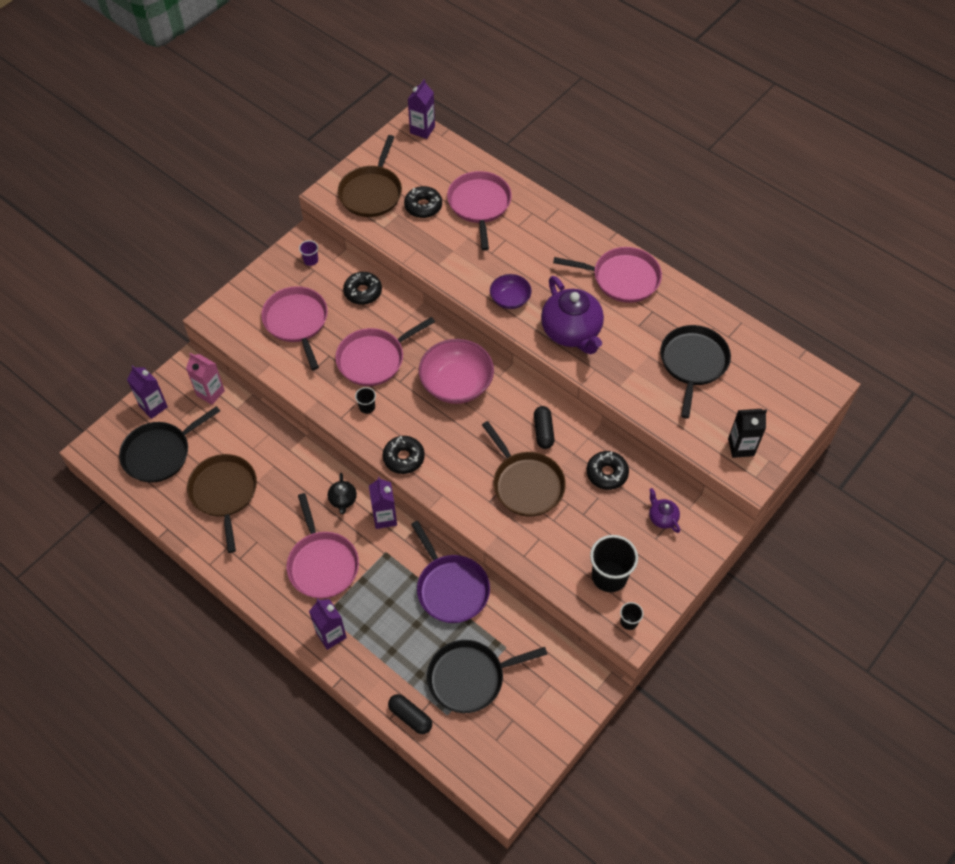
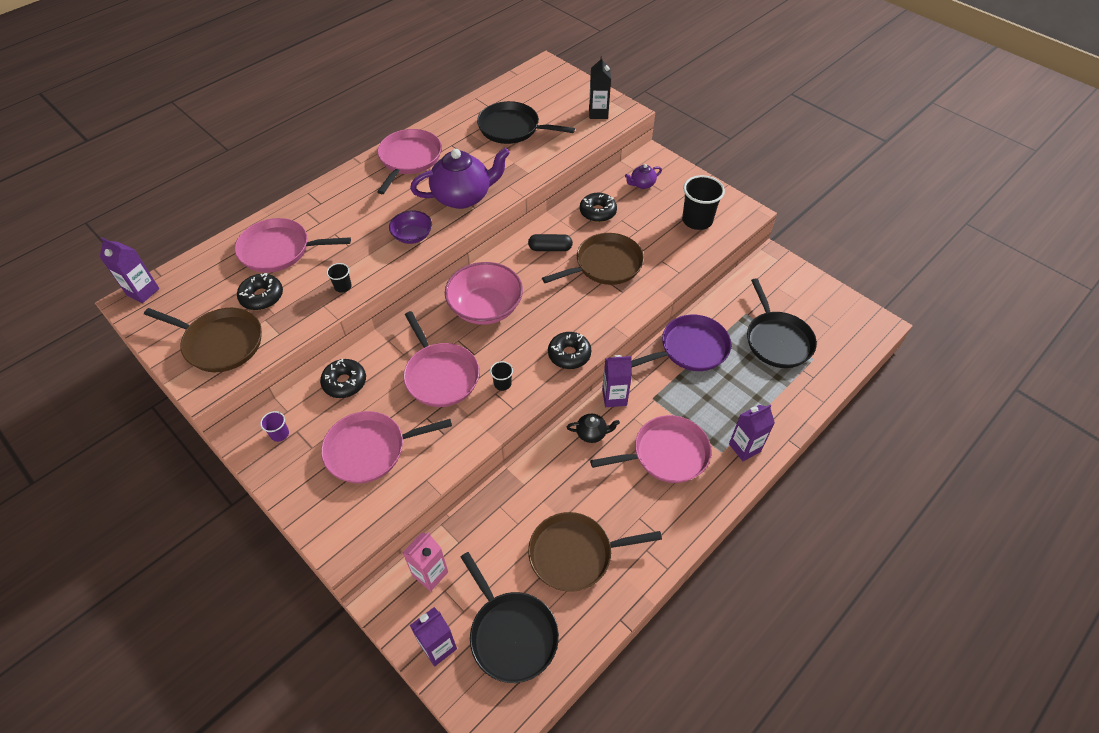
camera: 85 degrees left, 5 degrees down
black capsule [388,694,432,734] -> none
black cup [620,602,643,630] -> black cup moved to [327,263,352,293]

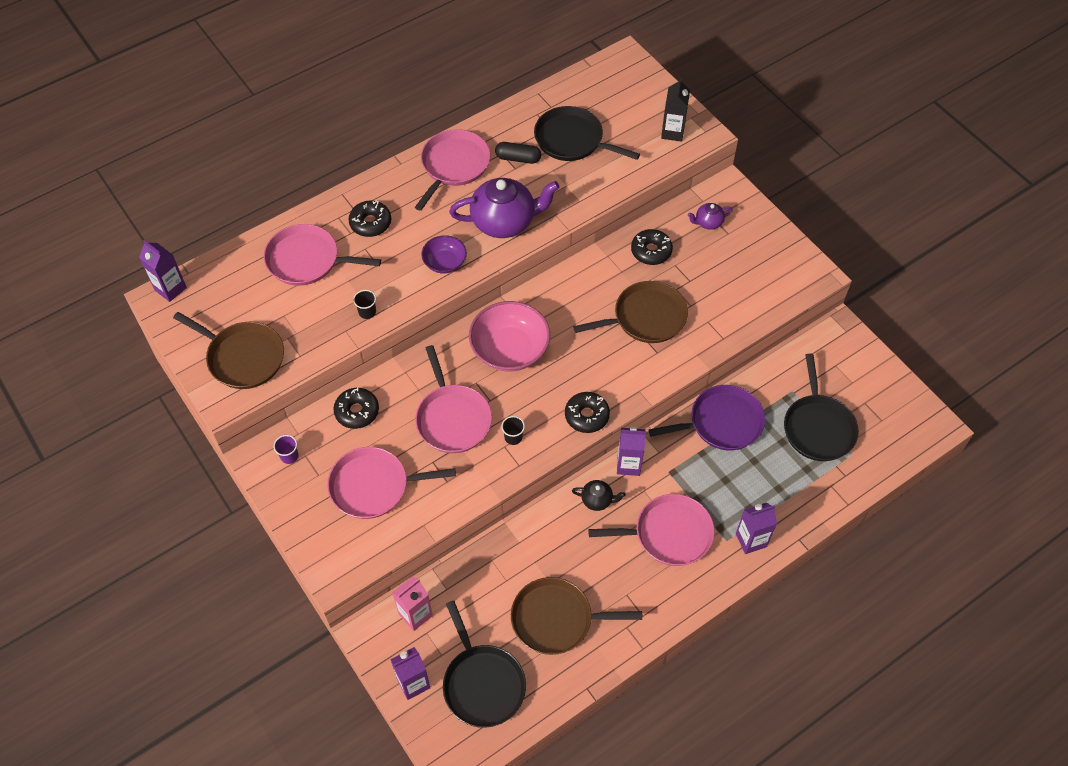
camera: 10 degrees right, 5 degrees up
black donut [237,273,283,310] -> black donut moved to [348,200,391,237]
black capsule [528,234,573,251] -> black capsule moved to [495,142,541,164]
black cup [682,175,725,230] -> none

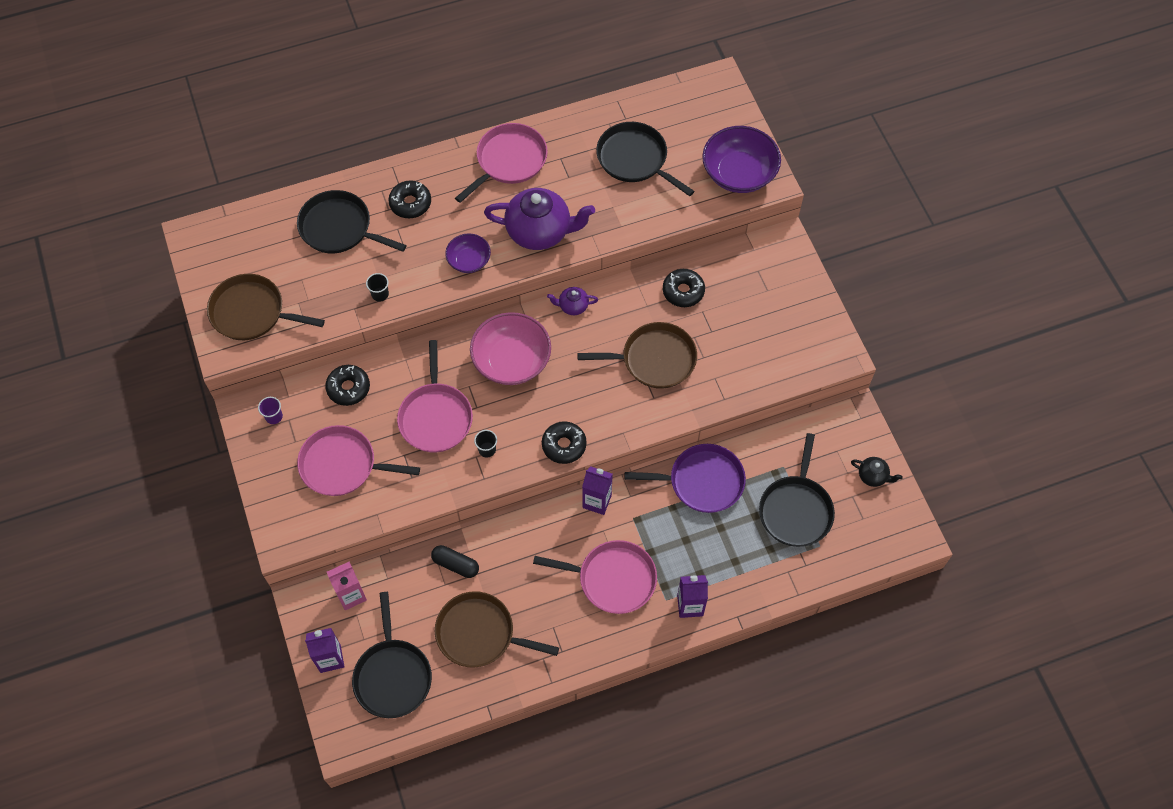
camera: 15 degrees right, 5 degrees up
purple carton [139,240,187,302] -> none
brown pan [173,312,284,389] -> brown pan turned 150 degrees clockwise [207,274,325,340]
pink pan [264,224,381,286] -> black pan [297,190,406,253]
black capsule [495,142,541,164] -> black capsule moved to [431,545,479,578]
black teapot [572,480,626,511] -> black teapot moved to [851,457,903,487]
black carton [661,78,690,142] -> purple bowl [702,126,781,193]
purple teapot [688,203,733,230] -> purple teapot moved to [547,287,598,315]

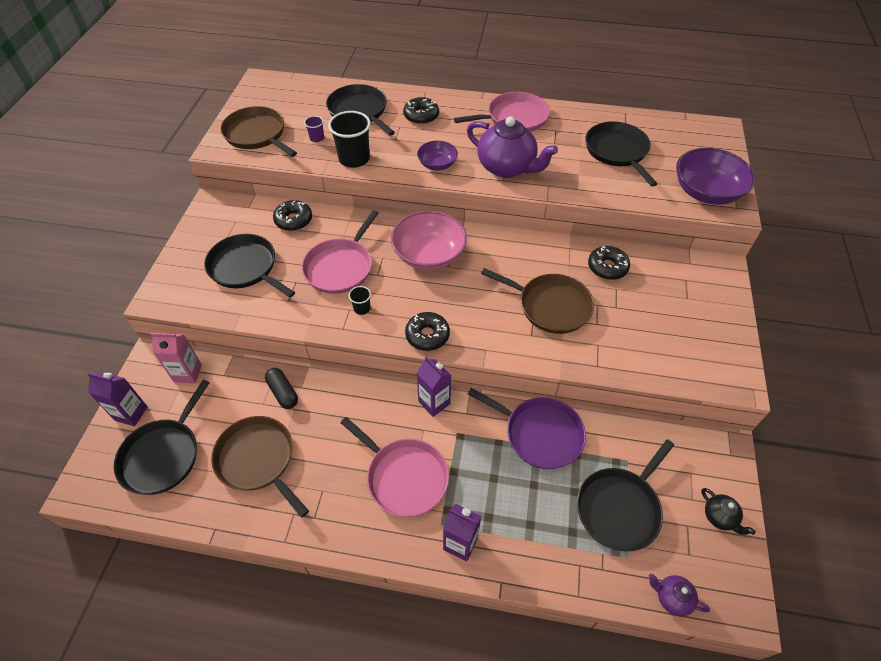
camera: 30 degrees right, 10 degrees down
purple cup [258,397,283,424] -> purple cup moved to [304,116,324,142]
pink pan [297,425,420,496] -> black pan [204,234,295,297]
black cup [366,273,389,302] -> black cup [328,111,371,168], size x2.06
purple teapot [547,287,598,315] -> purple teapot moved to [649,574,710,617]

